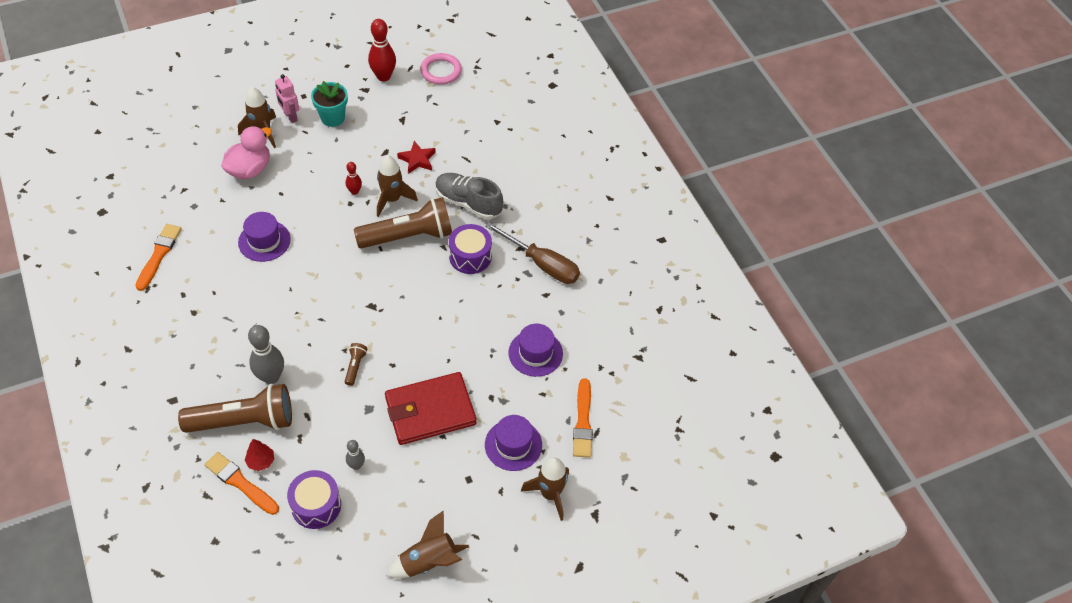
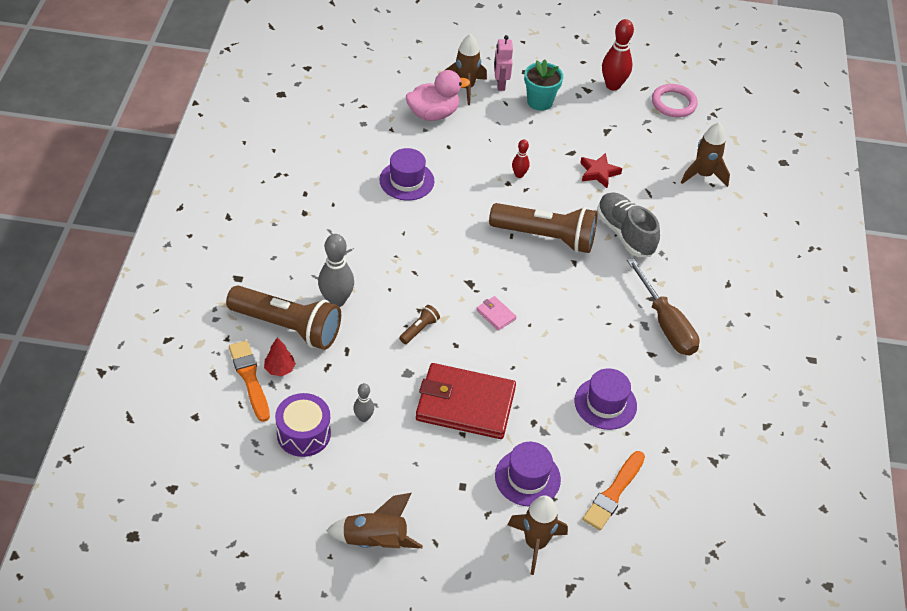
camera: 30 degrees right, 5 degrees down
orange brush [135,224,182,291] -> none
brown rocket [377,155,418,217] -> brown rocket moved to [681,122,730,187]
purple drum [449,224,492,274] -> none
none -> pink wallet [476,296,517,331]

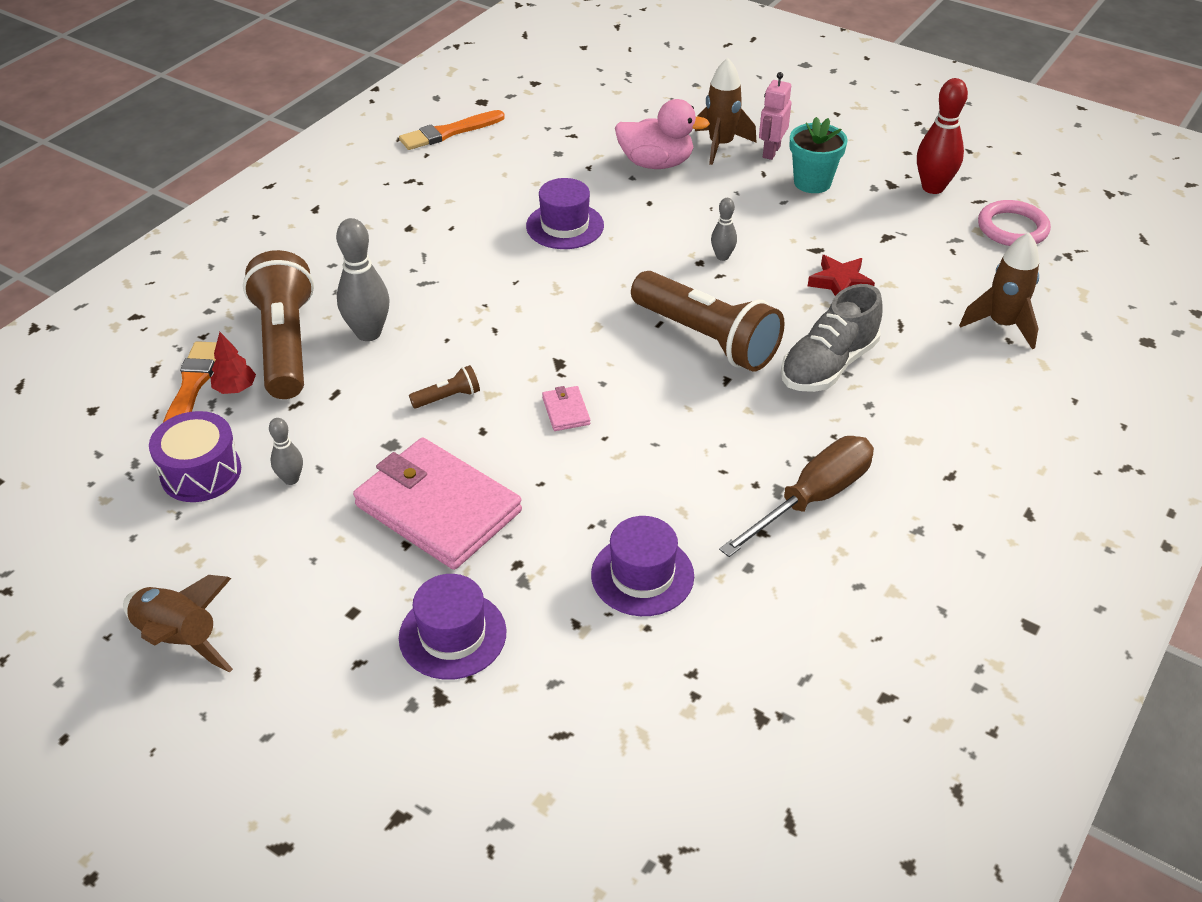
camera: 30 degrees right, 5 degrees down
brown flashlight [226,286,341,350] -> brown flashlight turned 150 degrees counterclockwise [243,250,314,399]
red wallet [416,363,516,439] -> pink wallet [353,438,522,570]
brown rocket [508,495,568,575] -> none
red bowling pin [512,139,530,178] -> grey bowling pin [711,198,737,261]
orange brush [583,451,645,530] -> orange brush moved to [399,110,505,150]
grey shoe [597,192,660,257] -> grey shoe turned 135 degrees counterclockwise [781,284,882,392]
brown screwdriver [627,258,700,356] -> brown screwdriver turned 135 degrees counterclockwise [719,436,874,557]

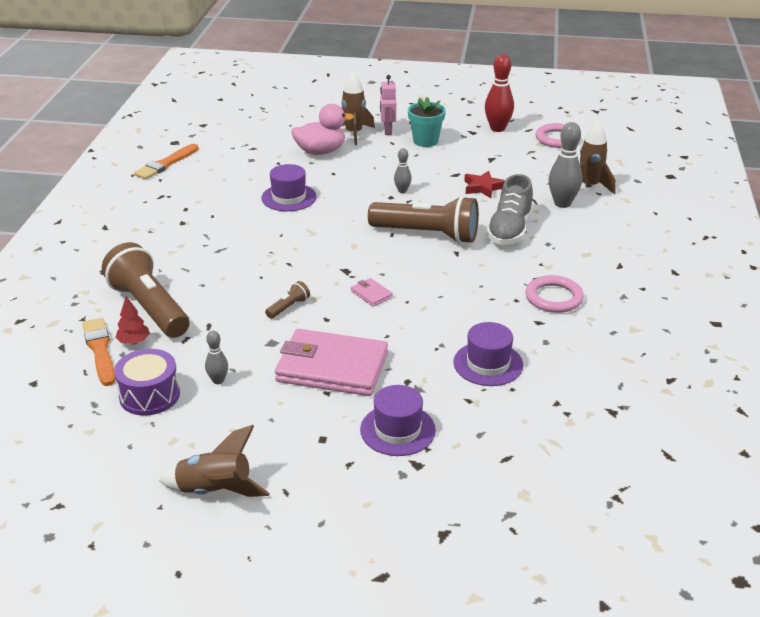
camera: 25 degrees left, 10 degrees down
grey bowling pin [336,218,390,341] -> grey bowling pin moved to [549,122,582,208]
brown screwdriver [719,436,874,557] -> pink ring [525,275,584,313]

